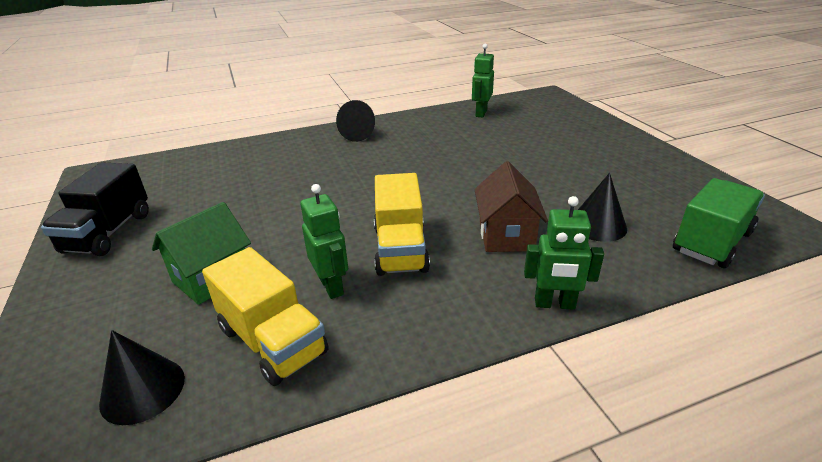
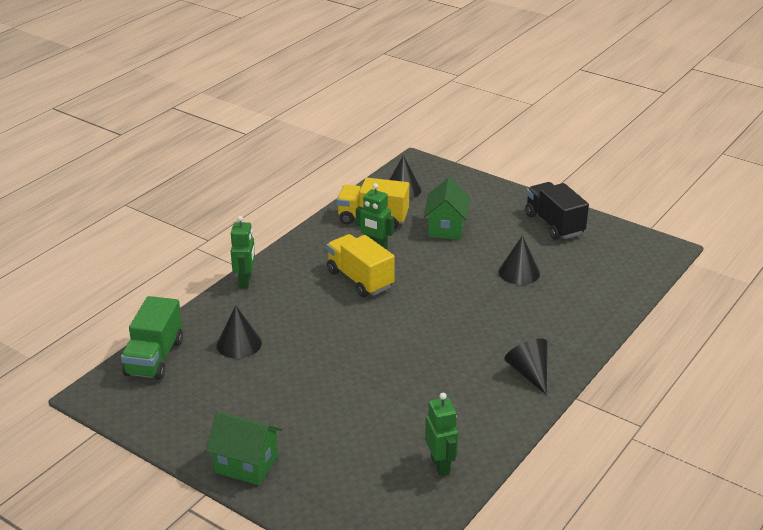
camera: 145 degrees right, 0 degrees up
brown house [474,161,548,252] -> none
green robot [524,196,604,310] -> green robot turned 120 degrees clockwise [231,216,255,288]
none -> green house [206,411,282,485]
none -> black cone [499,235,540,285]

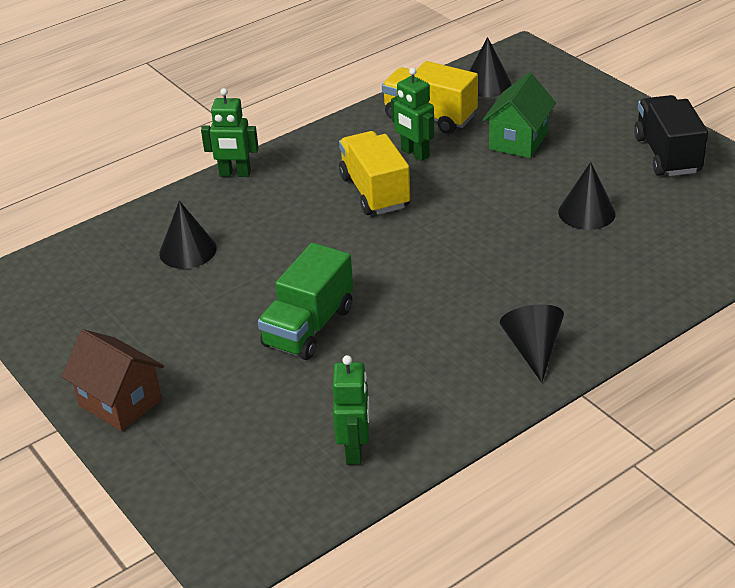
camera: 20 degrees right, 5 degrees up
green truck [121,296,183,380] -> green truck moved to [258,243,353,360]
green house [206,411,282,485] -> brown house [61,329,164,431]
green robot [231,216,255,288] -> green robot turned 75 degrees clockwise [201,88,259,177]

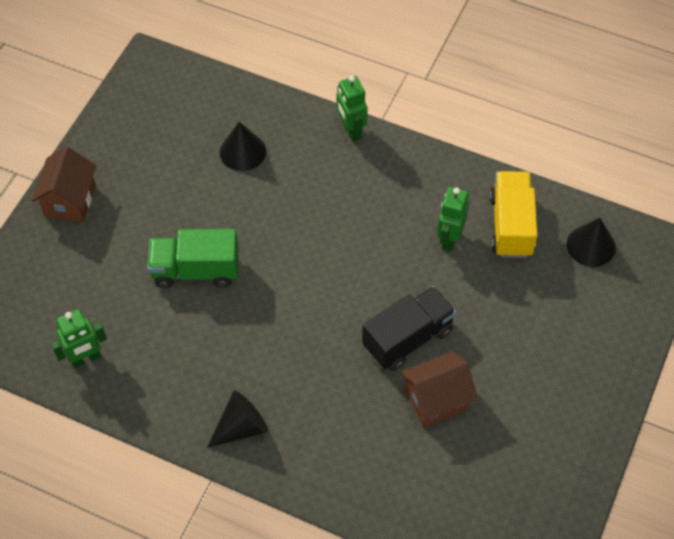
camera: 60 degrees right, 20 degrees up
yellow truck [339,131,410,215] -> none
green house [482,73,556,158] -> none
black cone [558,162,616,230] -> brown house [401,351,478,427]
black truck [634,95,708,176] -> black truck moved to [362,286,456,371]

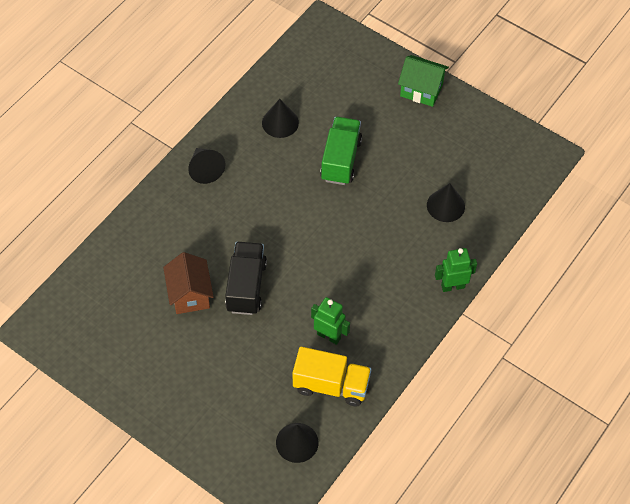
camera: 100 degrees right, 0 degrees up
brown house [32,146,97,222] -> green house [398,55,449,107]
green robot [51,309,107,368] -> none
black truck [362,286,456,371] -> black truck turned 150 degrees counterclockwise [225,242,267,315]
none -> black cone [262,99,299,138]

